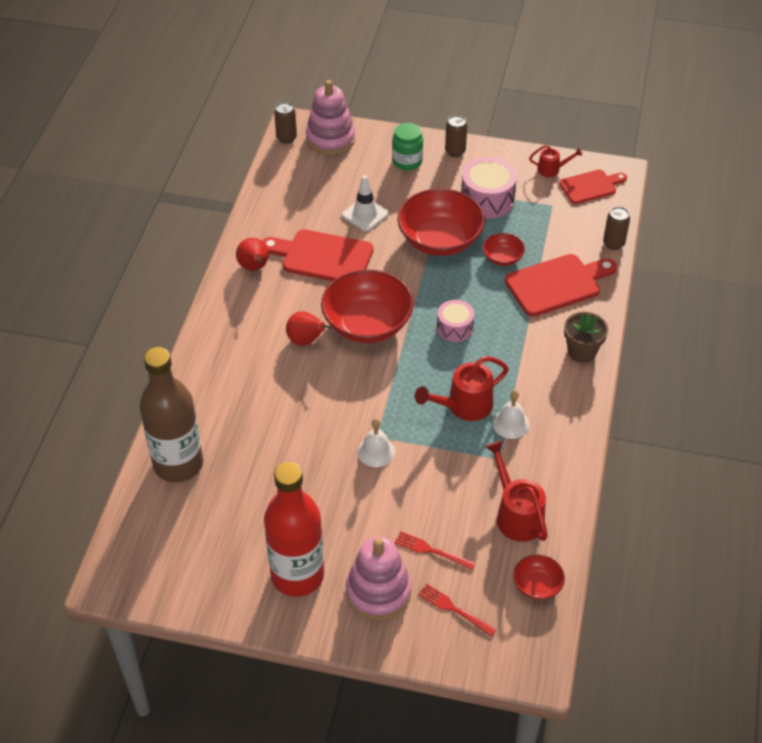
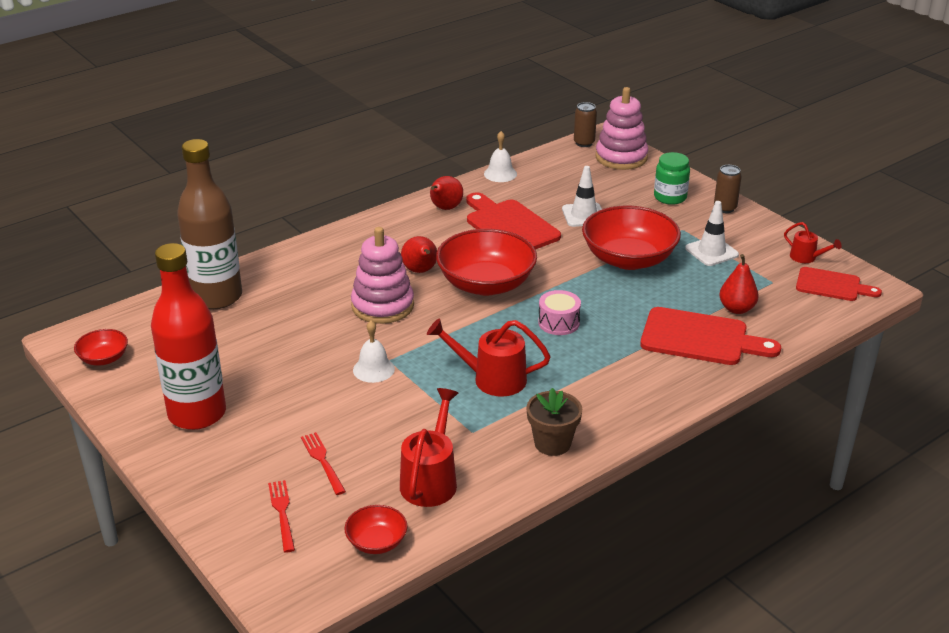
camera: 40 degrees right, 15 degrees down
pink stacking toy [346,536,411,620] -> pink stacking toy moved to [351,227,414,324]
pink drum [461,157,517,219] -> white traffic cone [685,201,739,266]
red bowl [483,233,525,266] -> red bowl moved to [74,329,128,366]
white bell [492,390,530,439] -> white bell moved to [484,131,517,182]
brown flower pot [564,312,608,363] -> brown flower pot moved to [526,388,582,456]
brown can [603,207,630,250] -> none
none -> red pear [719,254,759,314]

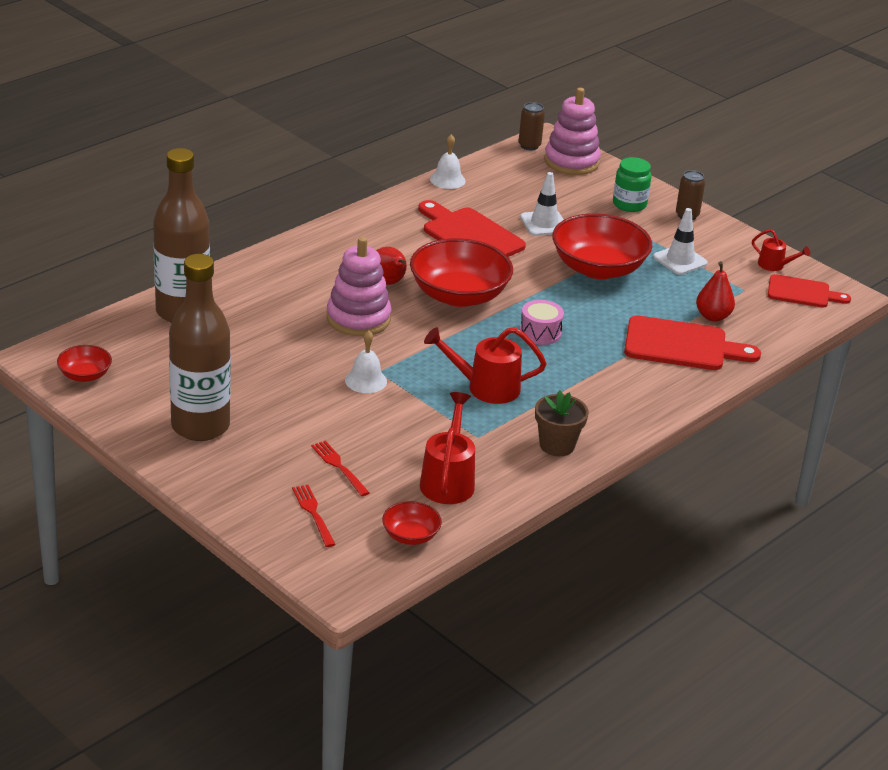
camera: 10 degrees left, 0 degrees up
red bottle [151,243,226,430] -> brown bottle [169,254,231,441]
red pear [430,176,463,210] -> none

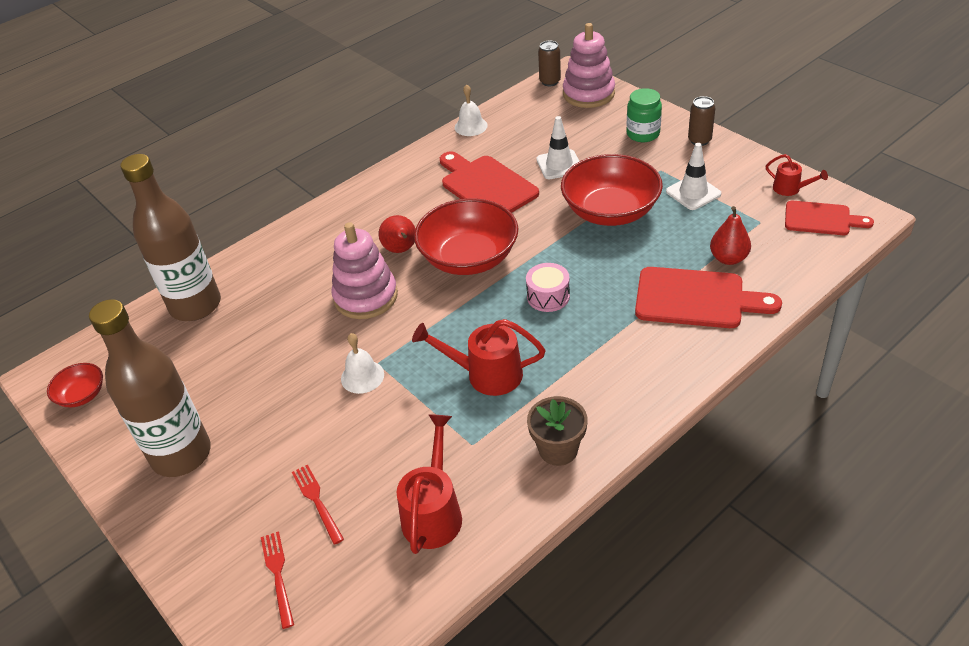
camera: 10 degrees right, 10 degrees up
red bowl [382,501,442,545] -> none

